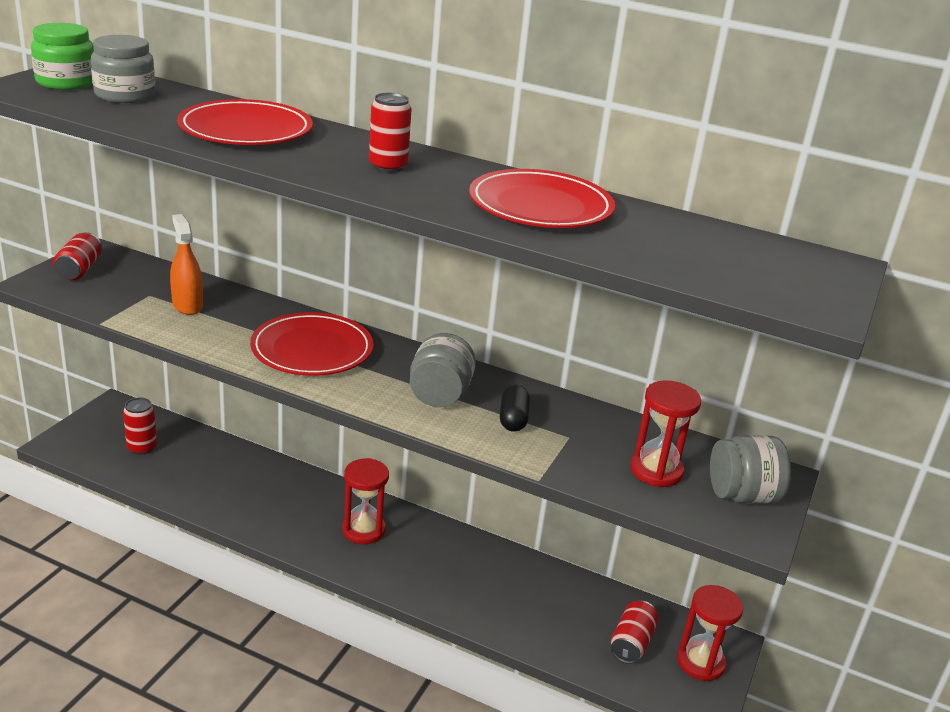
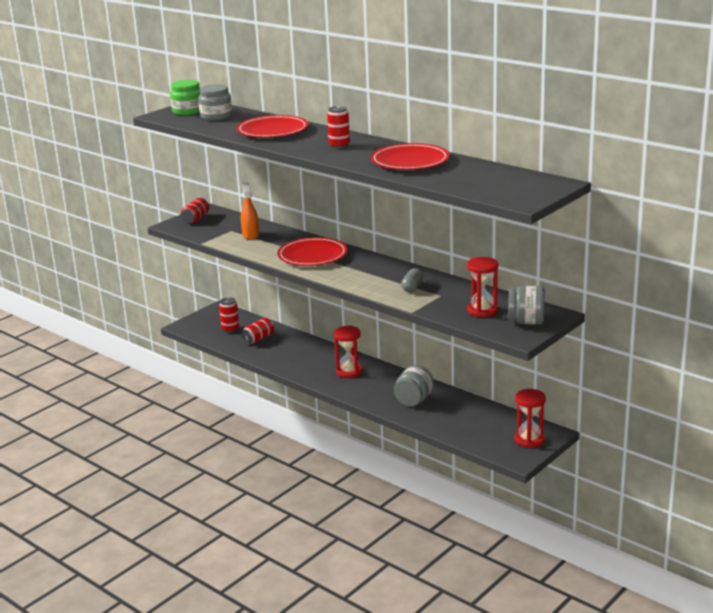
camera: 20 degrees right, 5 degrees down
grey jar [410,333,476,407] -> grey jar moved to [394,365,434,406]
black capsule [500,385,530,432] -> grey capsule [401,268,423,292]
red can [611,600,659,664] -> red can moved to [241,318,274,344]

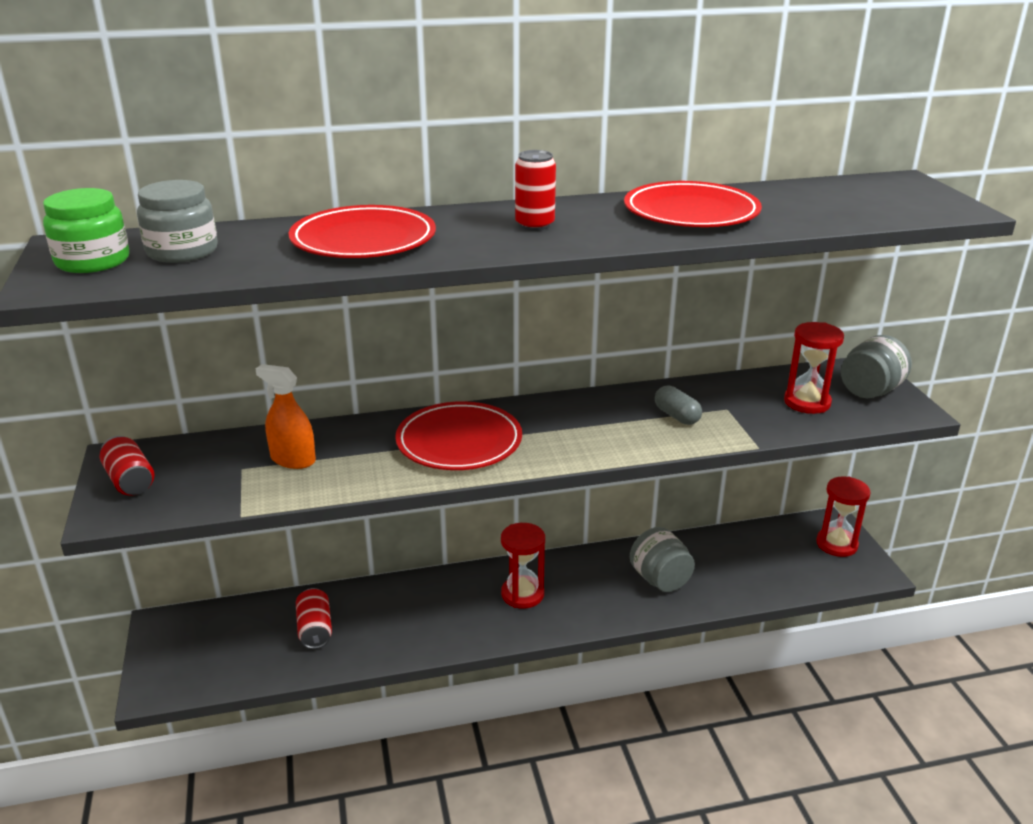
camera: 55 degrees left, 5 degrees up
red can [219,297,239,333] -> none

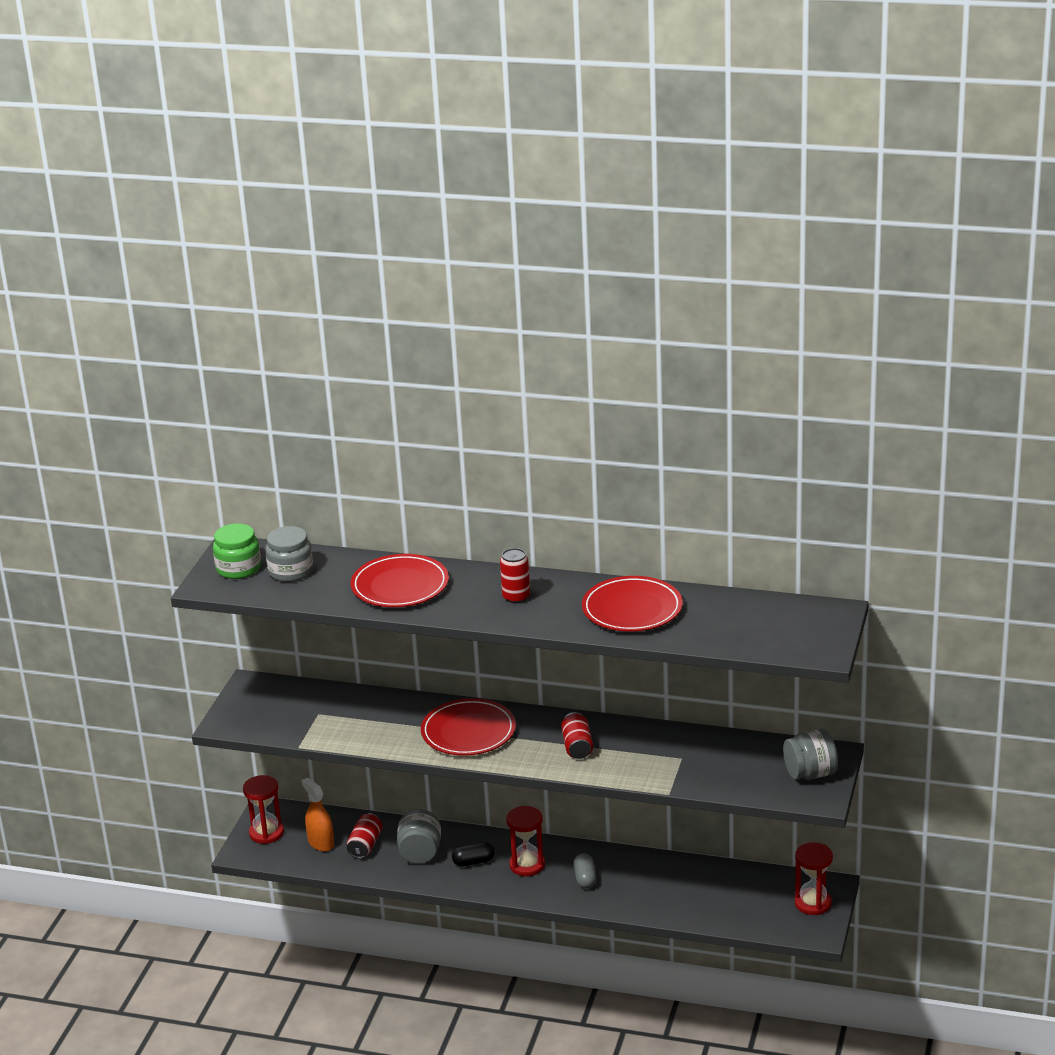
camera: 30 degrees right, 0 degrees up
red can [100,436,154,496] -> red can moved to [561,712,593,759]
orange spray bottle [256,364,316,469] -> orange spray bottle moved to [302,778,334,852]
grey jar [630,527,695,592] -> grey jar moved to [397,809,441,864]
grey capsule [655,385,702,425] -> grey capsule moved to [574,853,597,889]
red hourglass [784,322,844,414] -> red hourglass moved to [243,775,284,844]
none -> black capsule [452,842,495,867]

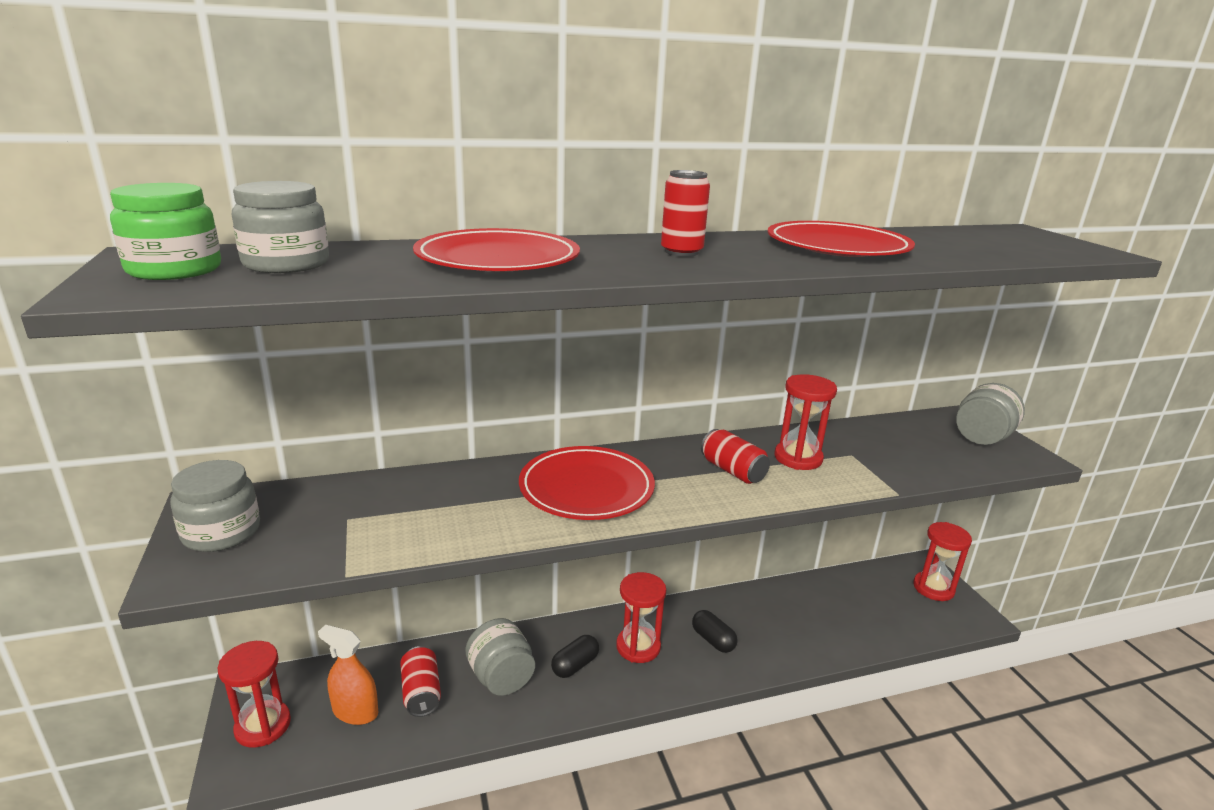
camera: 35 degrees left, 5 degrees down
grey capsule [574,853,597,889] -> black capsule [692,610,737,653]
none -> grey jar [170,460,260,552]
none -> red hourglass [775,374,837,470]

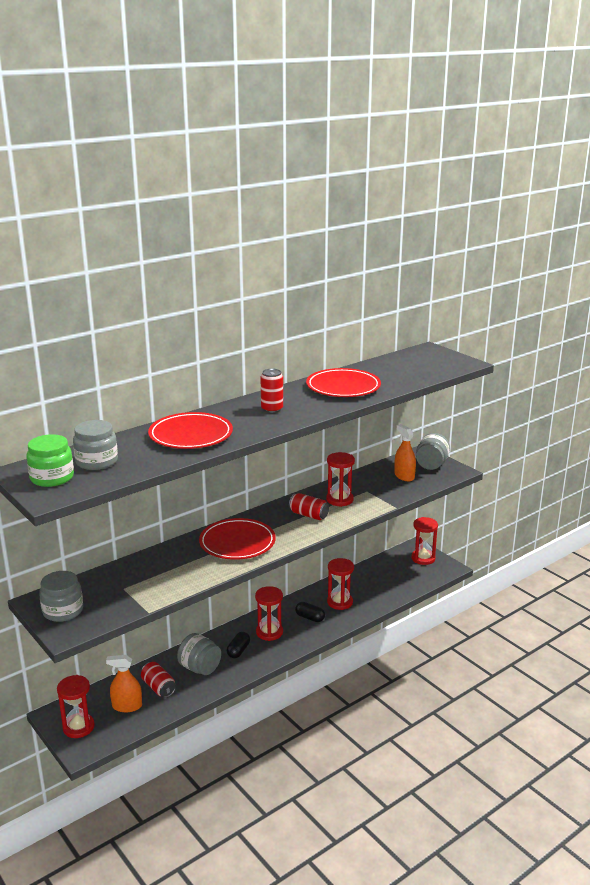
camera: 20 degrees left, 0 degrees up
none -> red hourglass [327,558,354,610]
none -> orange spray bottle [394,424,416,481]

